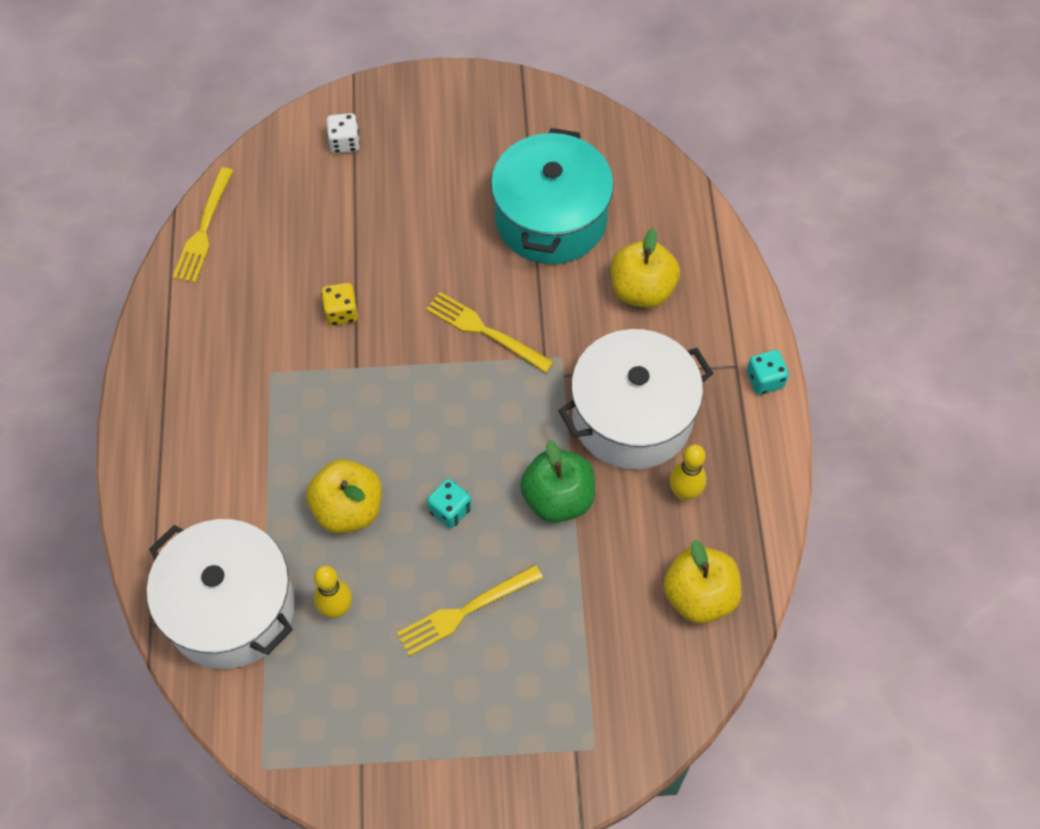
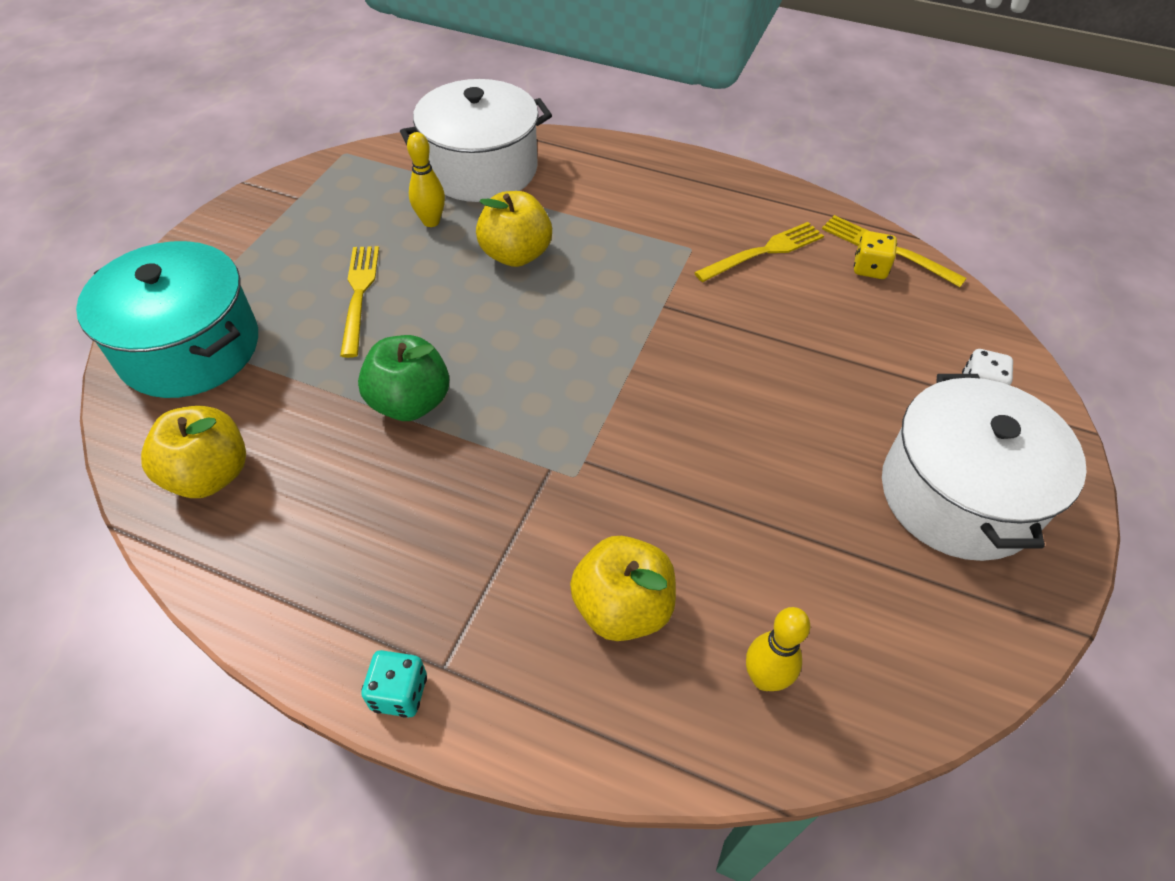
camera: 115 degrees right, 10 degrees down
yellow dice [321,283,358,326] -> yellow dice moved to [854,231,897,279]
yellow fork [426,292,554,373] -> yellow fork moved to [694,222,824,282]
turquoise dice [427,479,472,529] -> none
turquoise pot [491,128,614,264] -> turquoise pot moved to [76,241,258,398]
white pot [558,329,713,469] -> white pot moved to [882,374,1087,561]
yellow bowling pin [670,444,706,501] -> yellow bowling pin moved to [746,607,810,691]

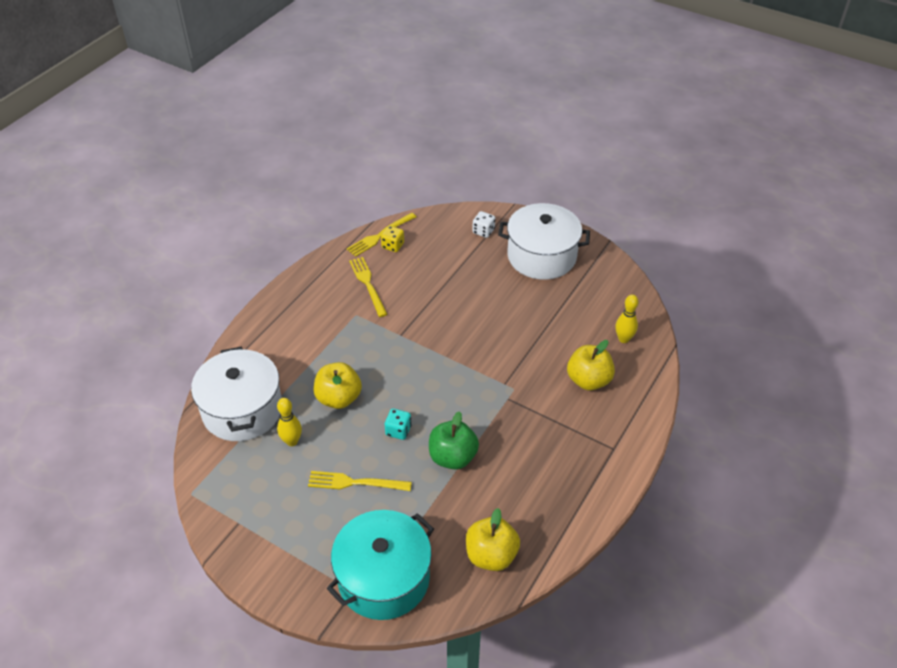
camera: 80 degrees left, 5 degrees down
turquoise dice [361,650,427,718] -> turquoise dice moved to [385,409,412,440]

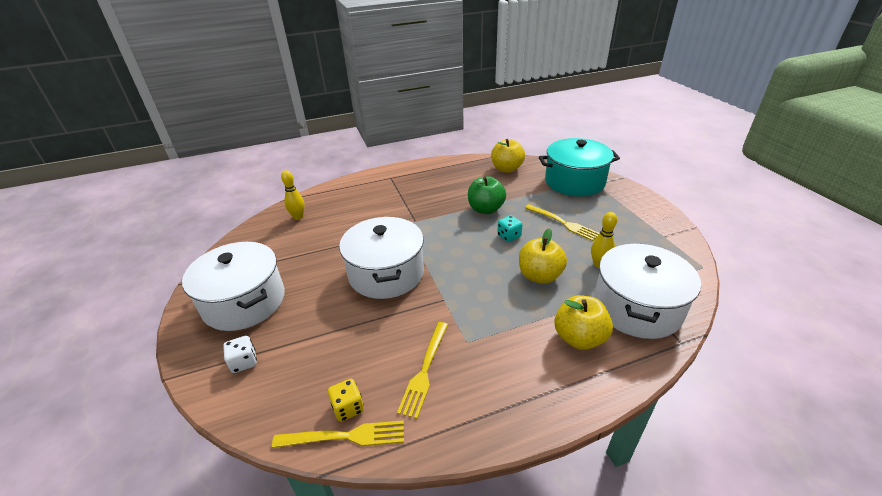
camera: 140 degrees left, 10 degrees down
yellow apple [567,340,615,391] -> yellow apple moved to [554,295,613,350]
none -> white pot [339,217,424,299]

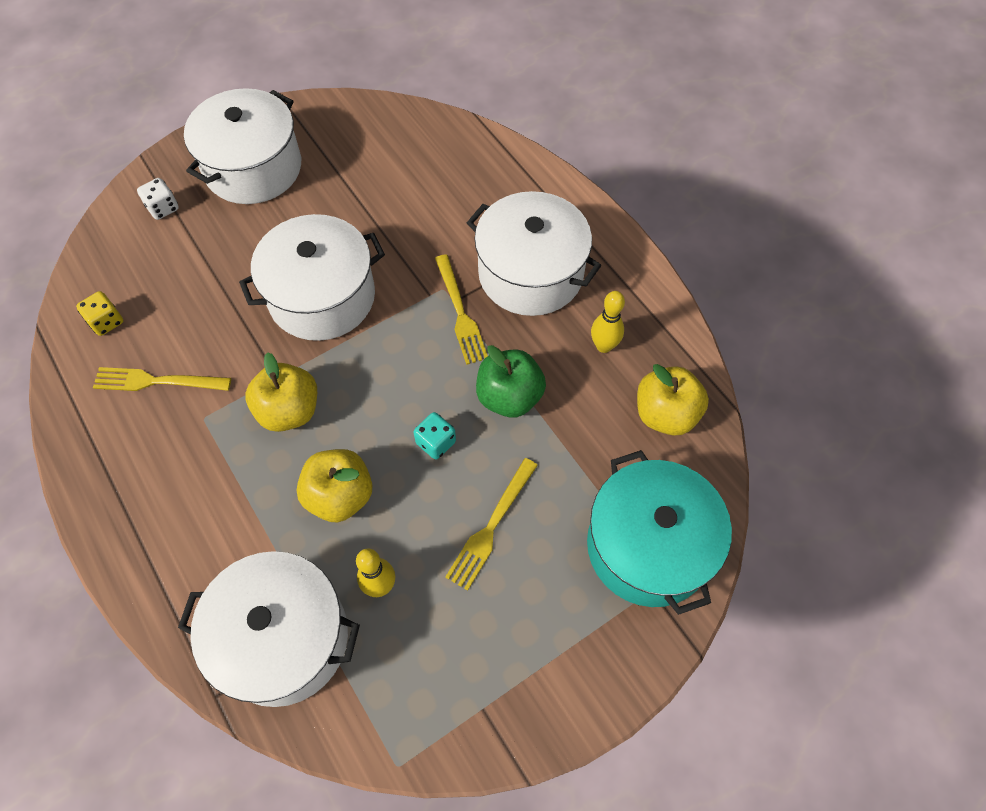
camera: 75 degrees right, 25 degrees up
yellow fork [272,420,404,448] -> yellow fork moved to [435,254,488,365]
yellow bowling pin [281,170,305,220] -> yellow bowling pin moved to [591,291,625,353]
yellow apple [554,295,613,350] -> yellow apple moved to [245,352,317,432]
none -> white pot [467,191,601,316]

